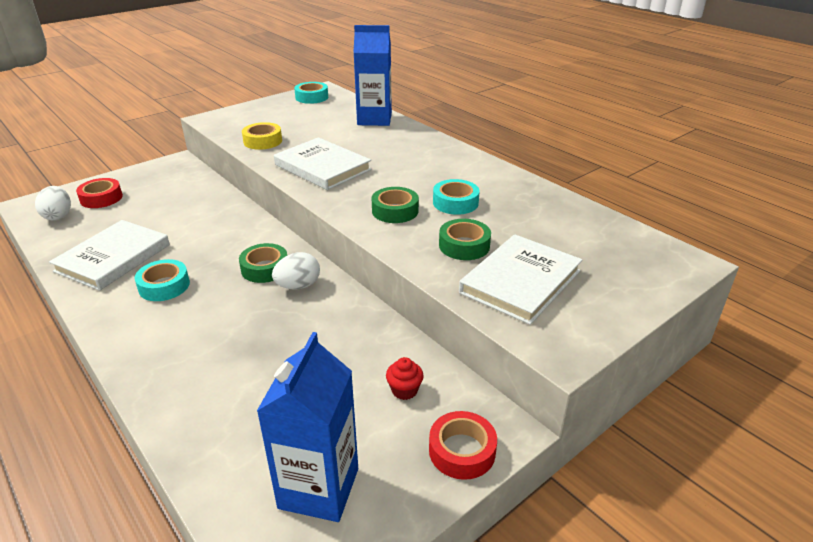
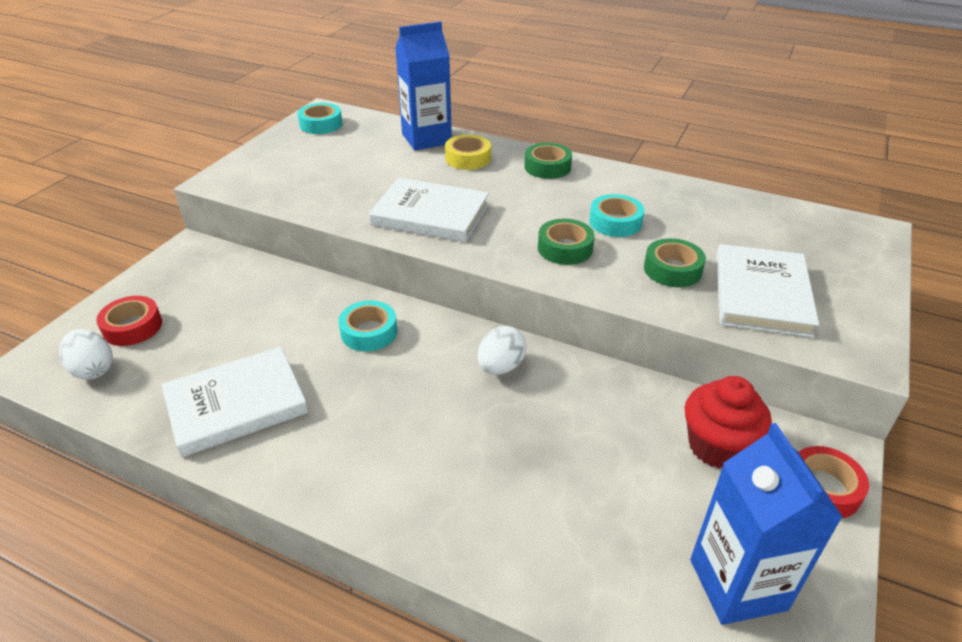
camera: 25 degrees left, 5 degrees up
white book [49,220,170,291] -> white book turned 60 degrees clockwise [162,346,308,457]
turquoise tape [135,259,190,301] -> turquoise tape moved to [338,300,397,352]
green tape [239,243,287,283] -> green tape moved to [524,143,572,179]
yellow tape [242,122,282,150] -> yellow tape moved to [445,135,491,170]
red cupcake [386,357,424,400] -> red cupcake [685,376,772,469], size x1.96

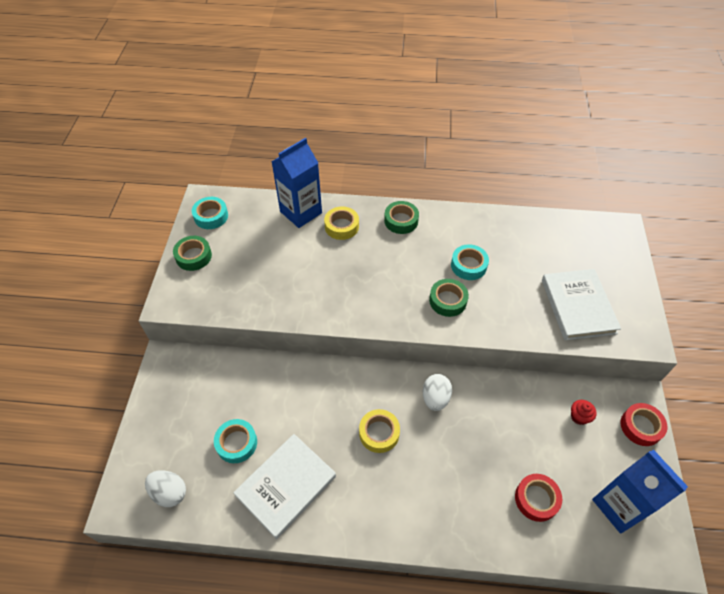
camera: 20 degrees left, 15 degrees up
red tape [96,296,162,346] -> red tape moved to [515,474,562,522]
turquoise tape [338,300,397,352] -> turquoise tape moved to [214,419,257,463]
white book [369,178,489,242] -> none
green tape [644,238,706,287] -> green tape moved to [173,236,212,271]
red cupcake [685,376,772,469] -> red cupcake [571,400,597,425], size x0.51
none -> yellow tape [359,409,400,453]

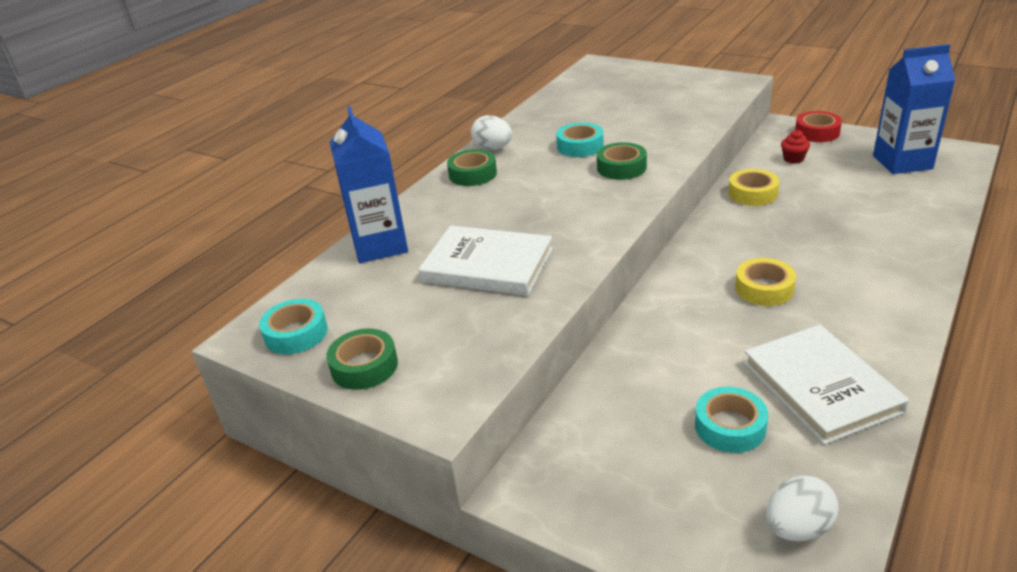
camera: 60 degrees left, 20 degrees down
yellow tape [324,206,359,240] -> yellow tape moved to [728,169,779,206]
white egg [423,374,452,411] -> white egg moved to [471,115,512,150]
red tape [515,474,562,522] -> none
white book [542,269,621,340] -> white book moved to [419,225,553,296]

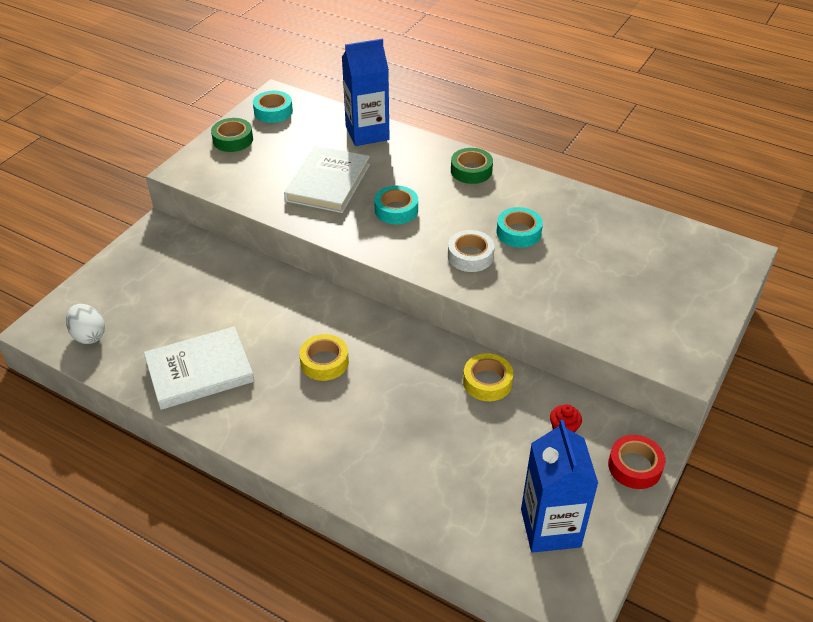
camera: 85 degrees right, 10 degrees up
white egg [471,115,512,150] -> none
green tape [597,142,647,180] -> white tape [448,230,495,272]
turquoise tape [695,387,768,453] -> turquoise tape moved to [374,186,418,224]

